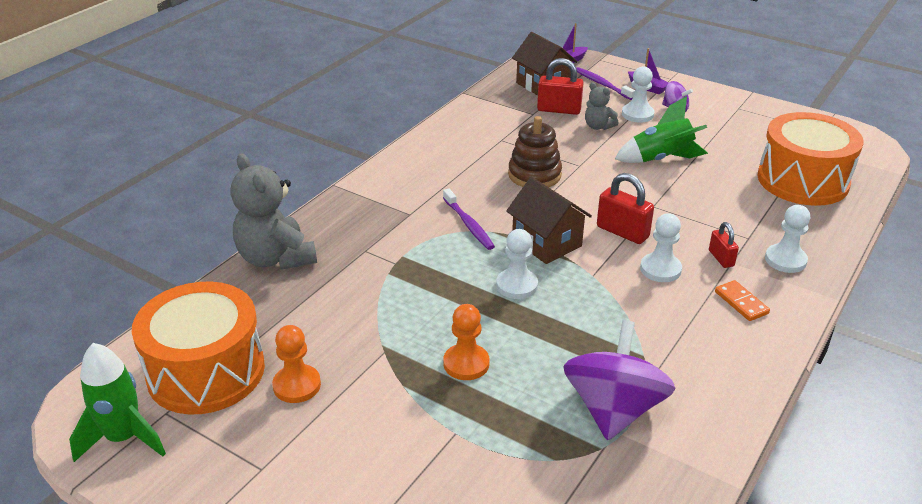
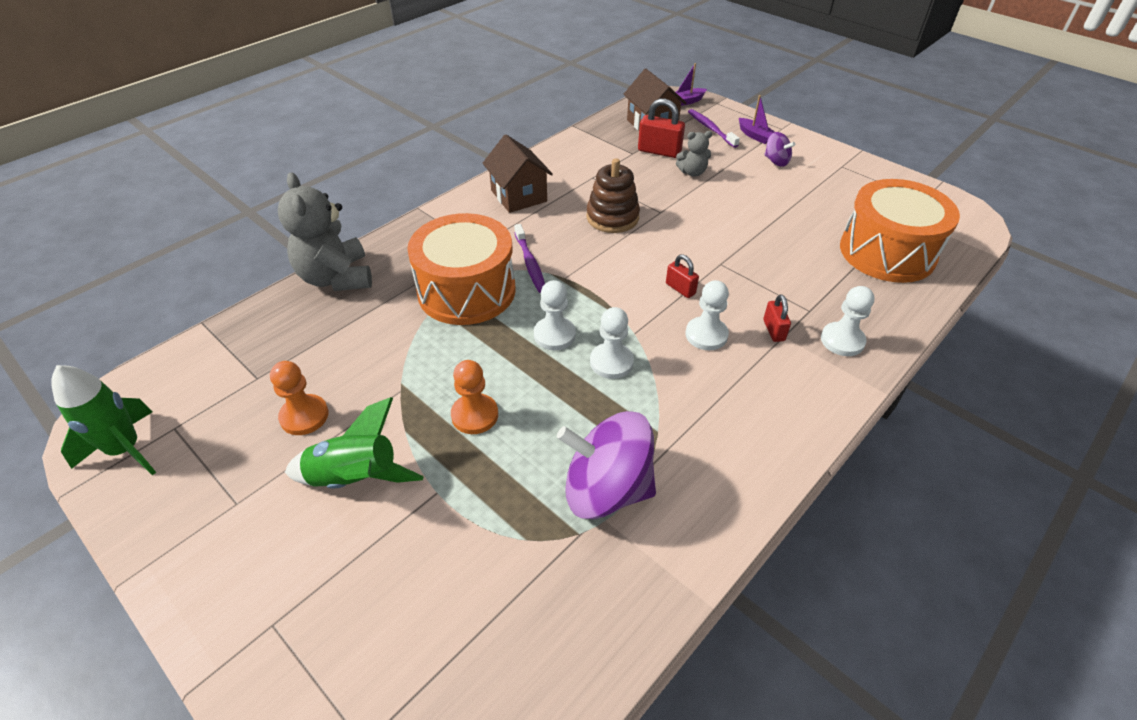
camera: 10 degrees right, 10 degrees up
orange drum [132,282,265,414] -> orange drum moved to [407,213,515,325]
brown house [506,177,592,264] -> brown house moved to [482,135,553,213]
purple spinning top [563,320,676,440] -> purple spinning top turned 105 degrees counterclockwise [557,411,656,519]
grey teddy bear [585,82,618,130] -> grey teddy bear turned 60 degrees counterclockwise [676,131,712,177]
red padlock [597,173,654,244] -> red padlock [666,254,699,298], size x0.60
green rocket [615,96,708,163] -> green rocket moved to [285,397,424,489]
white pawn [622,66,654,123] -> white pawn moved to [590,307,634,379]
orange domino [715,280,770,321] -> none

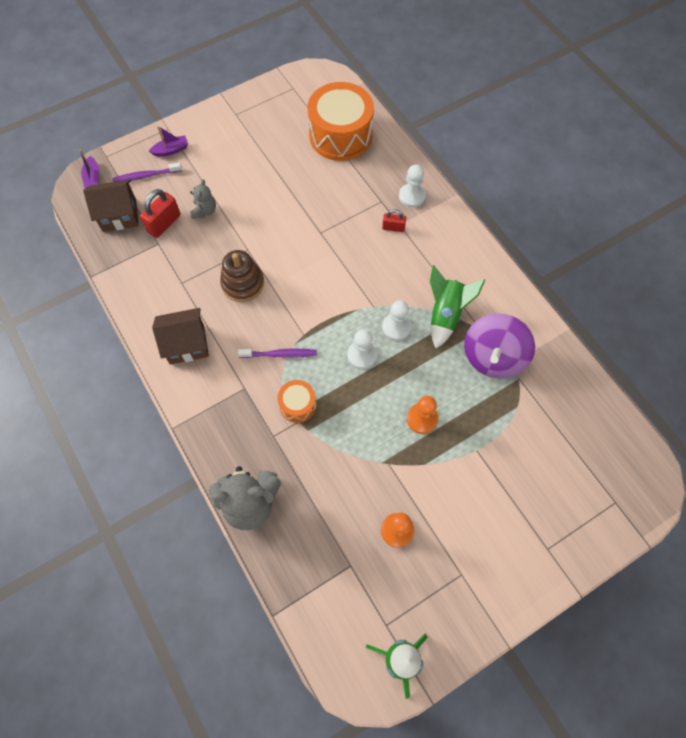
camera: 75 degrees left, 20 degrees up
green rocket [285,397,424,489] -> green rocket moved to [430,265,485,348]
orange drum [407,213,515,325] -> orange drum [277,380,316,423], size x0.48
red padlock [666,254,699,298] -> none
white pawn [686,280,729,350] -> none
purple spinning top [764,132,795,167] -> none

